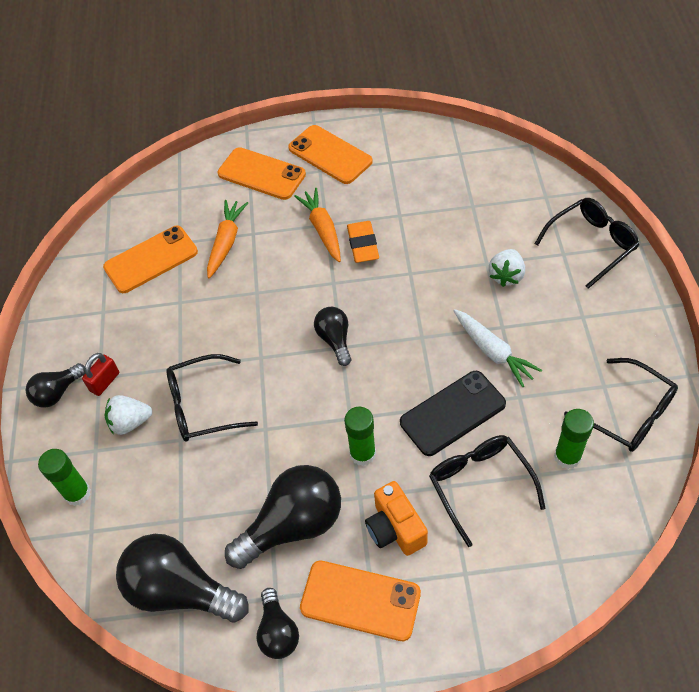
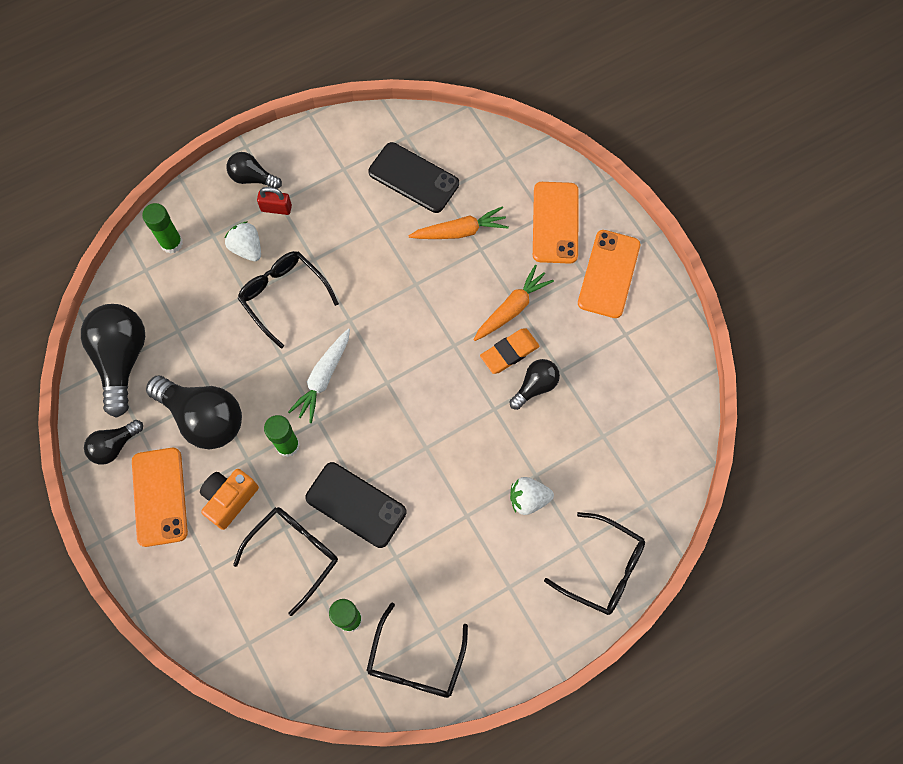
camera: 60 degrees right, 15 degrees up
orange phone [103,226,198,293] -> black phone [368,142,459,213]
black light bulb [314,307,351,366] -> black light bulb moved to [509,359,560,410]
white carrot [454,309,542,387] -> white carrot moved to [288,329,350,423]

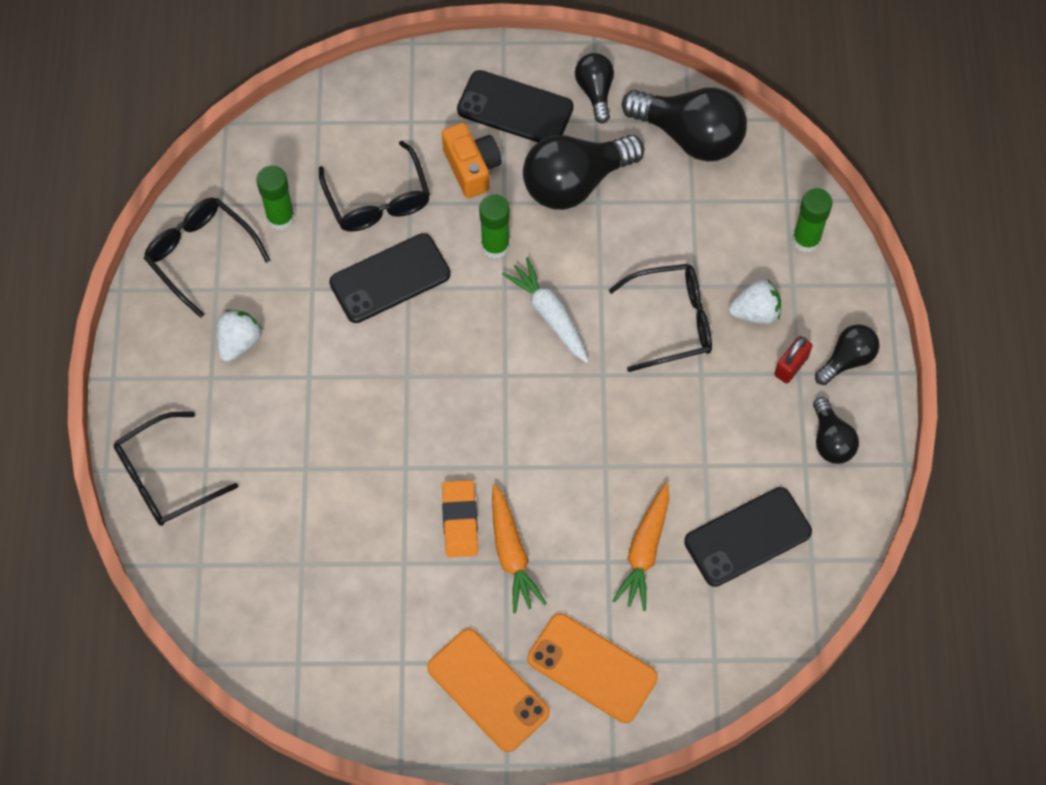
camera: 120 degrees right, 5 degrees down
orange phone [132,448,188,547] -> black phone [457,70,574,142]
black light bulb [509,359,560,410] -> black light bulb moved to [813,397,859,464]
white strawberry [510,477,554,515] -> white strawberry moved to [217,310,262,362]

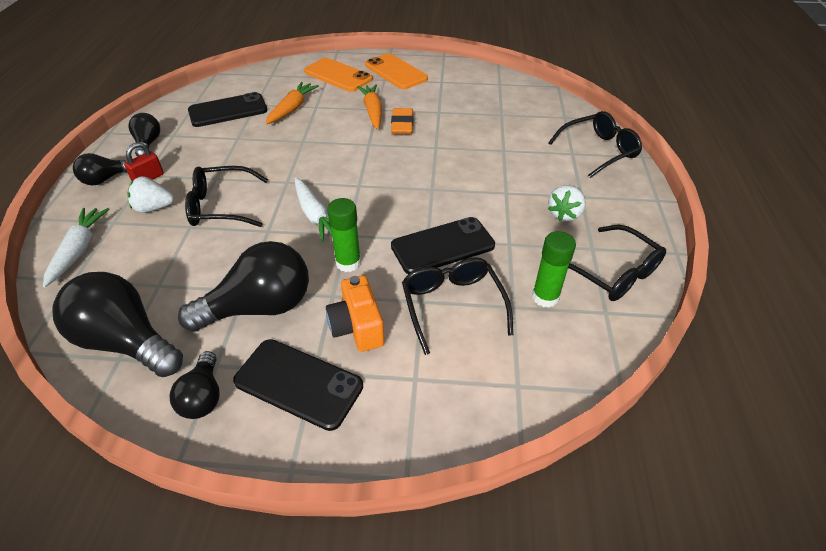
camera: 175 degrees left, 20 degrees down
green glue stick [792,188,833,253] -> white carrot [43,208,109,287]

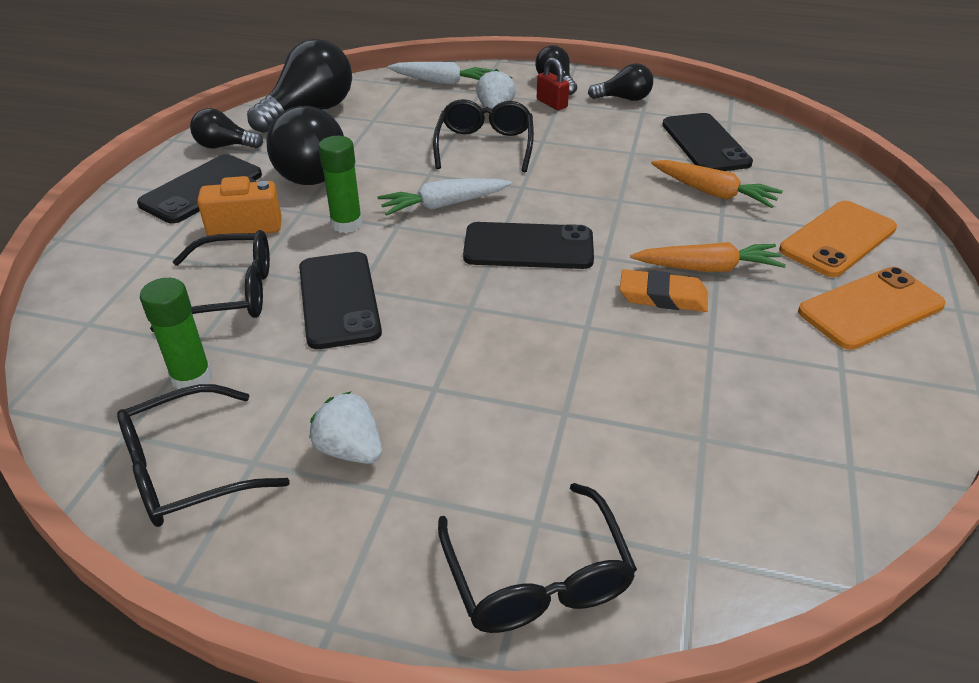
camera: 100 degrees right, 5 degrees down
none -> black phone [463,222,594,269]

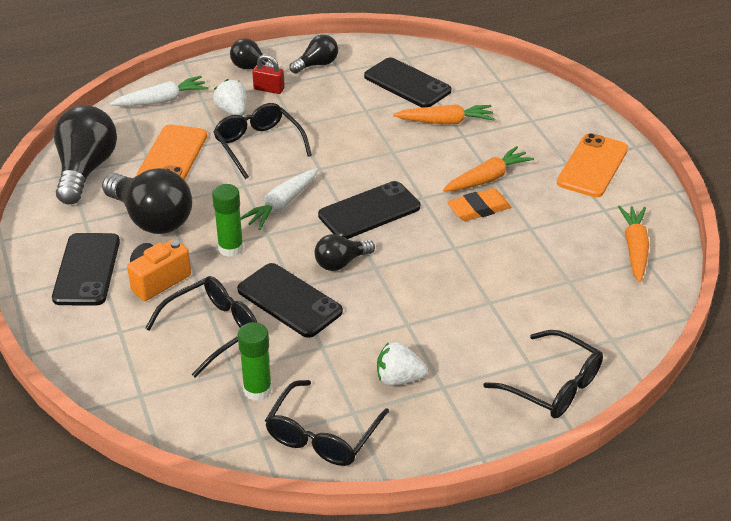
camera: 35 degrees left, 0 degrees up
black light bulb [190,108,263,148] -> black light bulb moved to [315,234,375,271]
orange phone [779,201,897,277] -> orange phone moved to [136,125,207,180]
none -> orange carrot [618,206,649,282]

